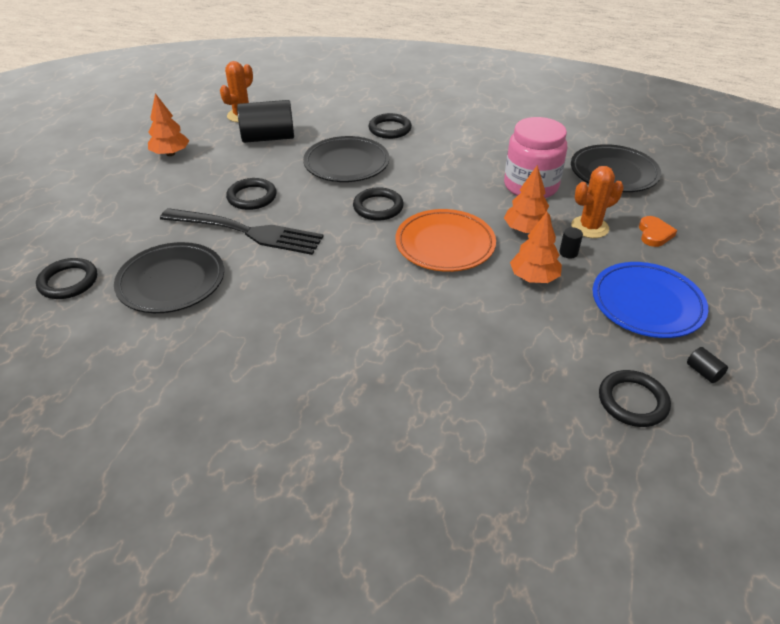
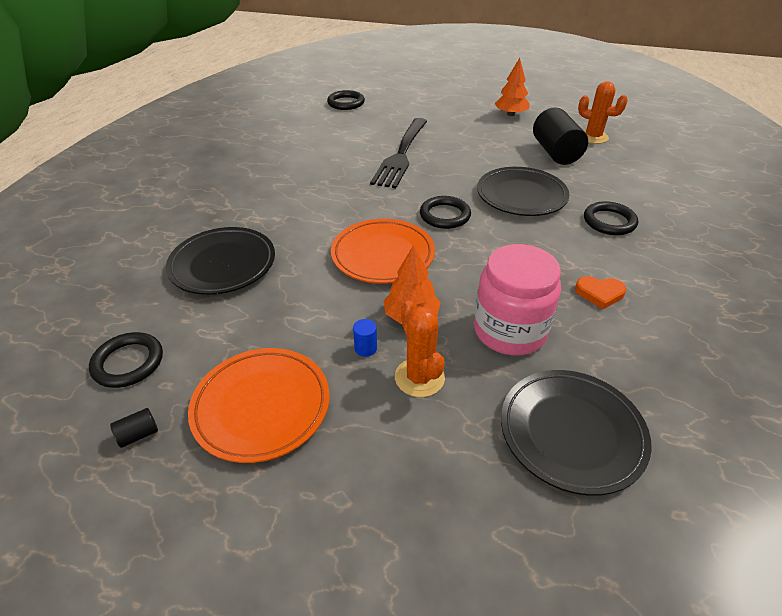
camera: 90 degrees right, 0 degrees up
black plate [114,242,224,313] -> black plate moved to [166,227,275,295]
black ring [226,178,277,210] -> none
orange tree [510,212,562,283] -> none
black cylinder [559,227,583,259] -> blue cylinder [353,319,377,357]
blue plate [593,262,708,338] -> orange plate [188,348,330,463]
orange heart [639,216,677,247] -> orange heart moved to [575,276,626,309]

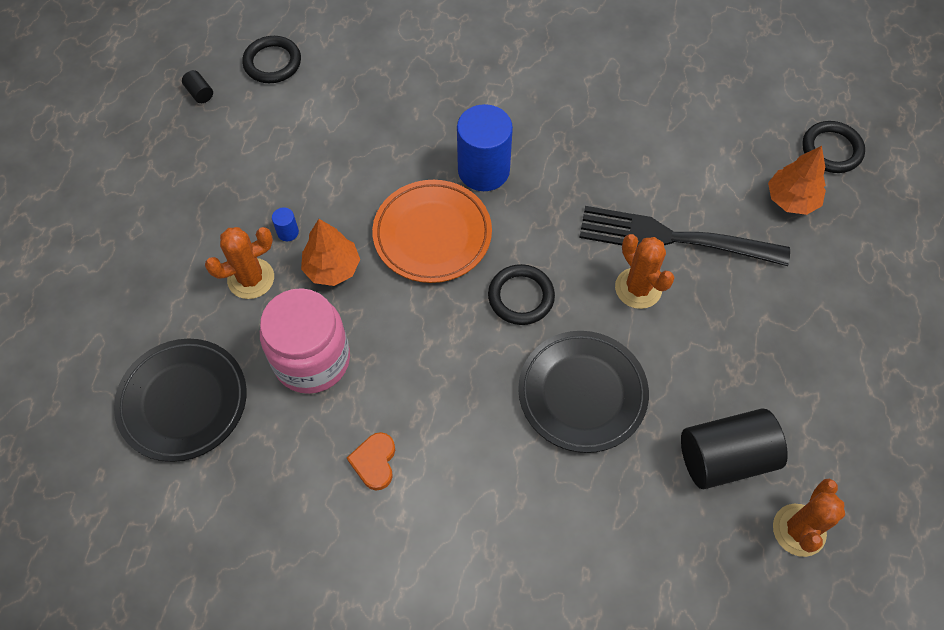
camera: 85 degrees right, 20 degrees up
black plate [166,227,275,295] -> none
orange plate [188,348,330,463] -> none
orange tree [495,58,530,116] -> orange tree moved to [768,146,826,215]
black ring [584,201,638,235] -> none
none -> blue cylinder [457,104,513,191]
none -> orange cactus [615,234,674,309]

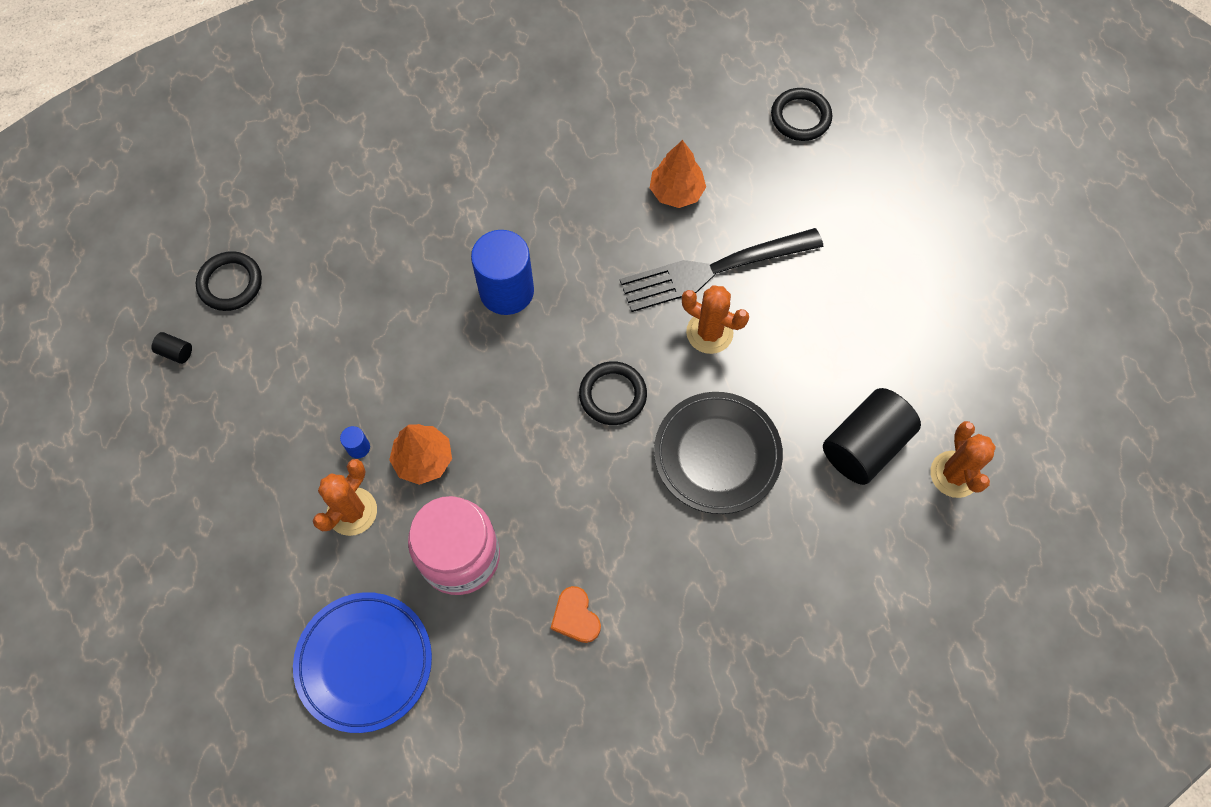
camera: 30 degrees left, 5 degrees up
black plate [114,339,247,462] -> blue plate [293,592,432,733]
orange plate [372,180,492,283] -> none
orange tree [768,146,826,215] -> orange tree moved to [650,140,706,208]

